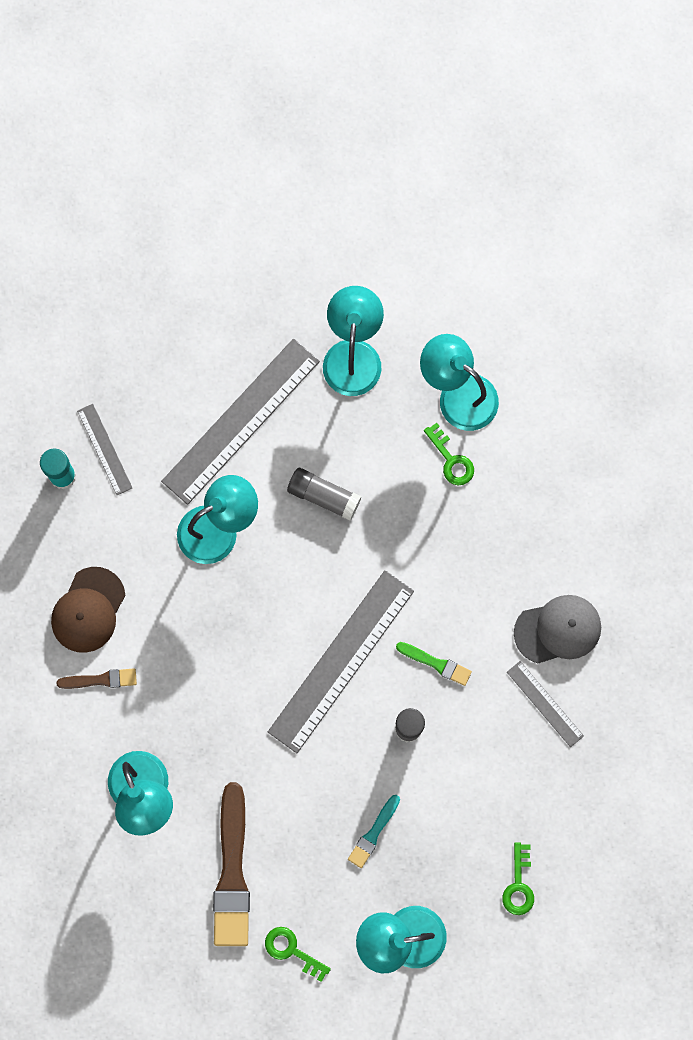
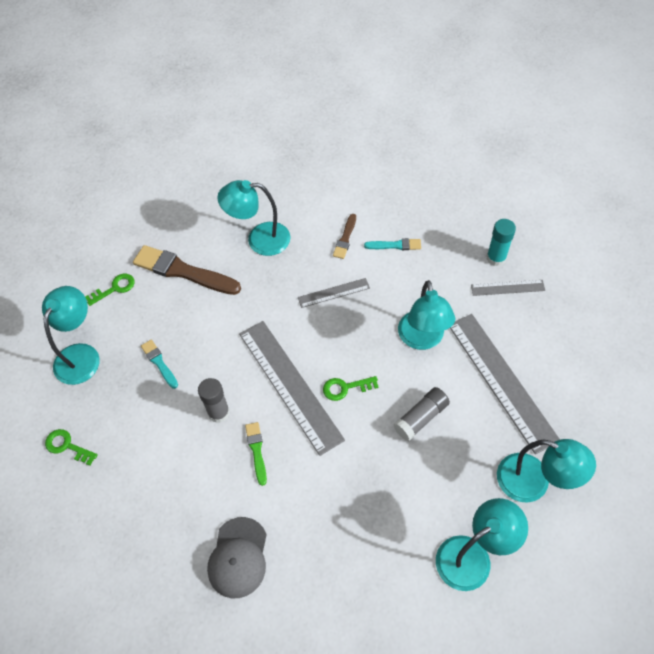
camera: 115 degrees right, 20 degrees down
brown cap [51,567,126,653] -> turquoise brush [364,238,421,250]
green brush [396,642,472,686] -> green brush turned 120 degrees clockwise [245,422,267,486]
green key [424,423,474,485] -> green key moved to [323,376,379,401]
grey ruler [507,661,584,747] -> grey ruler moved to [298,278,370,308]

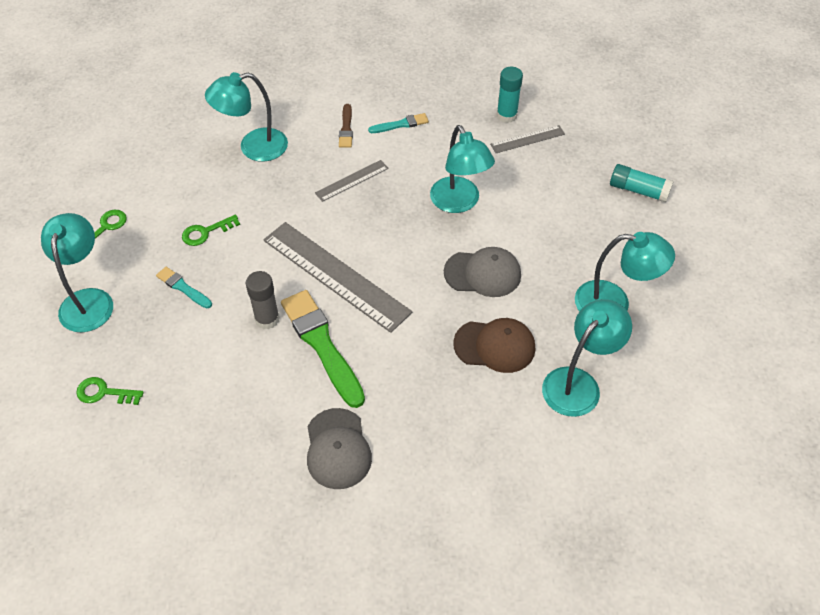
camera: 20 degrees left, 5 degrees down
brown brush [133,245,241,295] -> none
green brush [245,422,267,486] -> green brush [281,290,365,408], size x2.00
green key [323,376,379,401] -> green key moved to [182,215,240,246]
grey glue stick [393,387,450,441] -> grey cap [444,247,521,297]
grey ruler [450,314,560,454] -> none
none -> brown cap [453,318,535,373]
none -> turquoise glue stick [610,164,674,203]

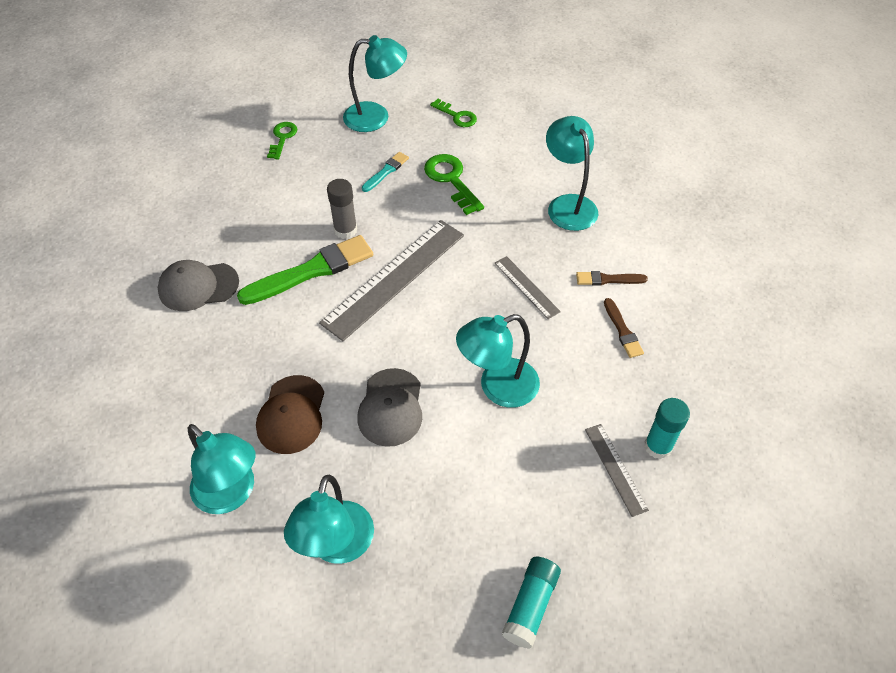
camera: 90 degrees right, 0 degrees up
green key [182,215,240,246] -> green key [424,154,484,215], size x1.55
turquoise brush [368,113,429,133] -> brown brush [604,298,644,358]

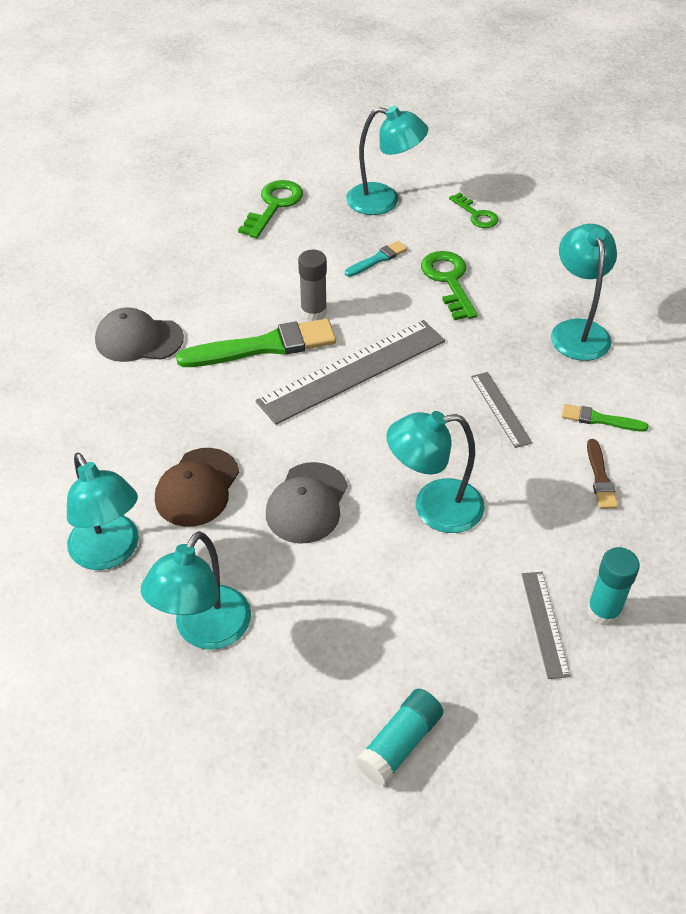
camera: 15 degrees right, 5 degrees down
green key [267,122,297,159] -> green key [238,180,303,238], size x1.55
brown brush [576,271,648,285] -> green brush [562,404,649,432]

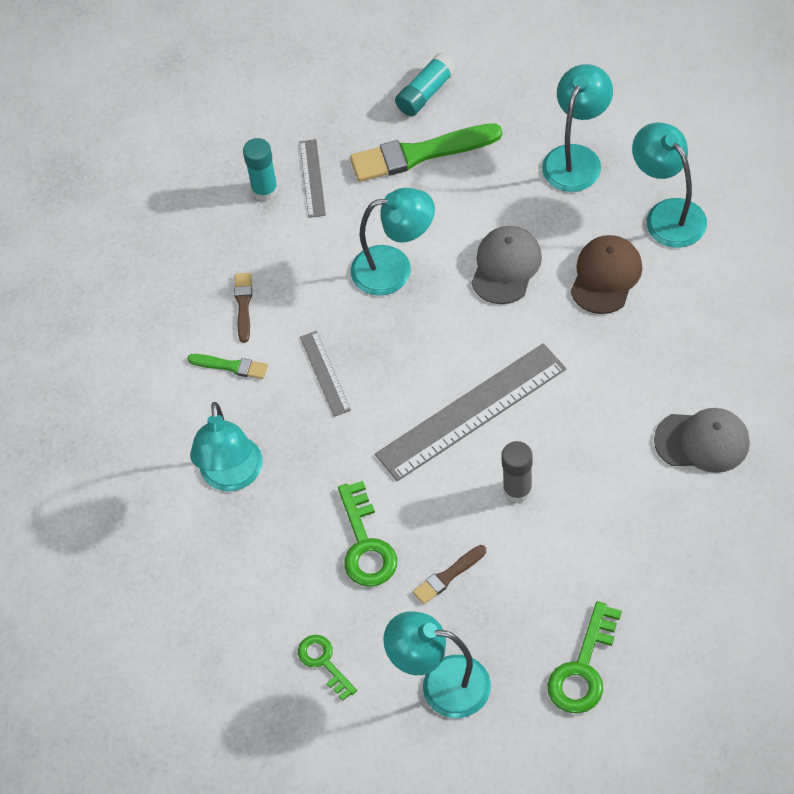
camera: 175 degrees left, 10 degrees up
green brush [176,318,336,367] -> green brush moved to [350,123,502,182]
turquoise brush [345,241,408,277] -> brown brush [413,545,486,604]

